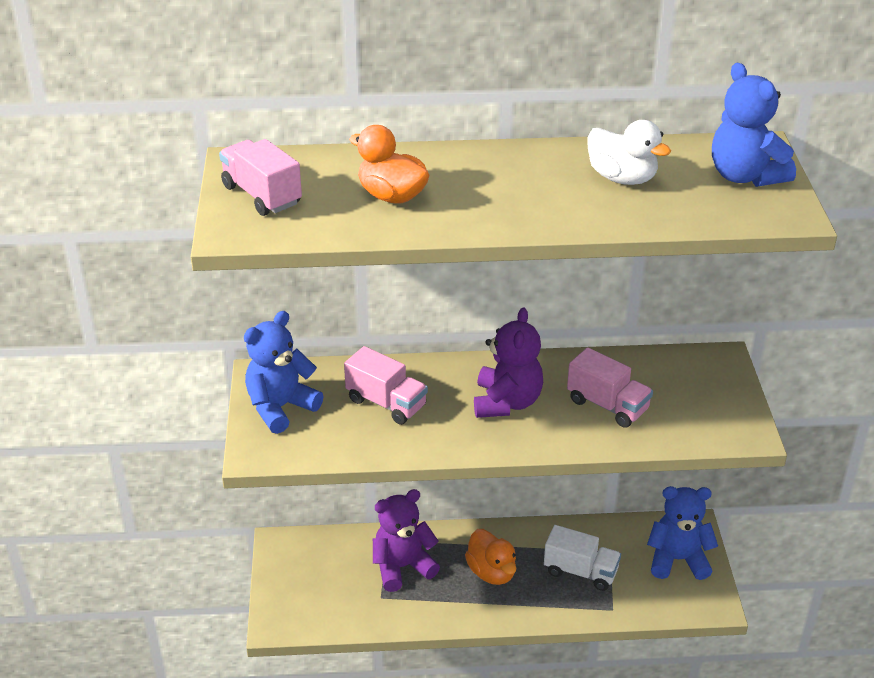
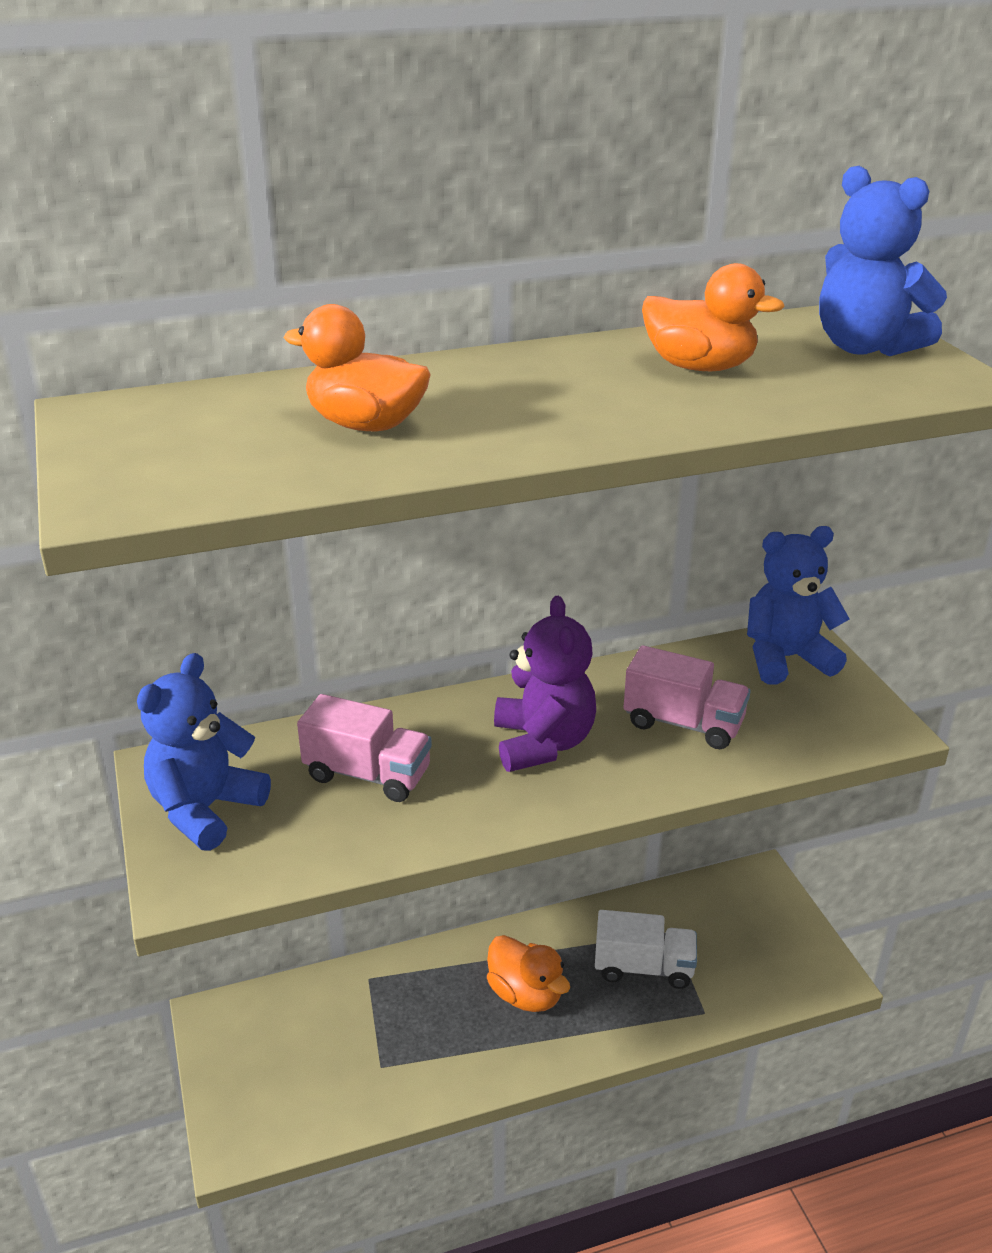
camera: 15 degrees left, 5 degrees down
pink truck [219,139,302,216] -> none
purple teddy bear [373,489,440,592] -> none
white duck [587,120,671,185] -> orange duck [642,263,785,371]
blue teddy bear [647,486,718,580] -> blue teddy bear moved to [747,526,850,685]

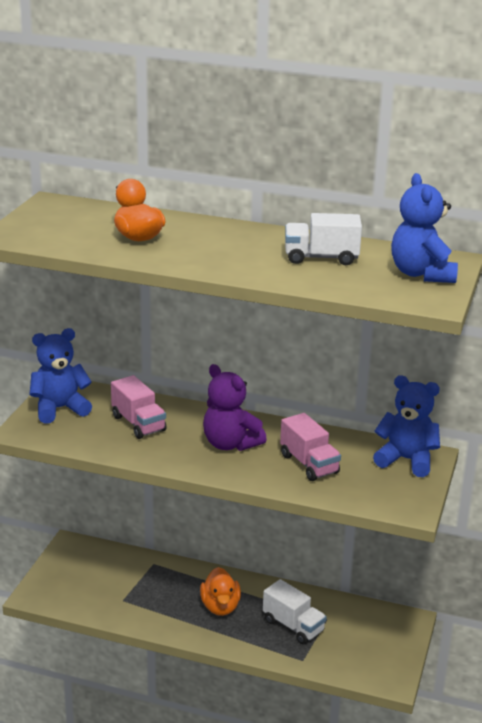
camera: 35 degrees right, 5 degrees down
purple teddy bear [494,596,596,772] -> purple teddy bear turned 105 degrees clockwise [203,364,267,451]
orange duck [642,263,785,371] -> white truck [285,213,362,265]

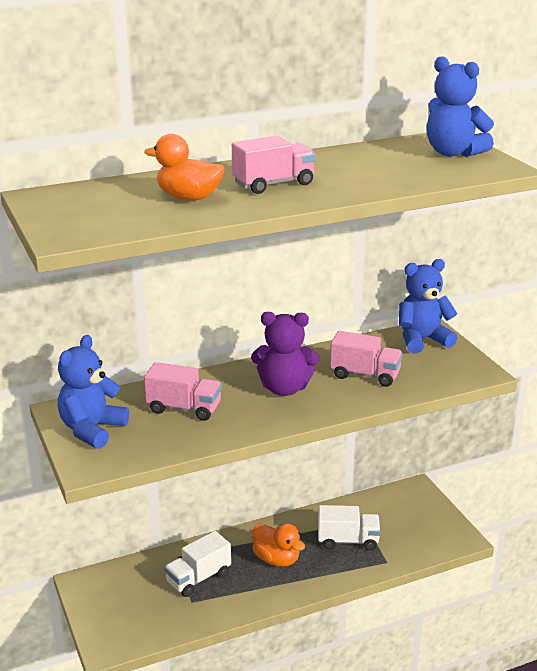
camera: 40 degrees left, 0 degrees up
white truck [285,213,362,265] -> white truck moved to [164,531,231,597]
none -> pink truck [232,135,316,194]

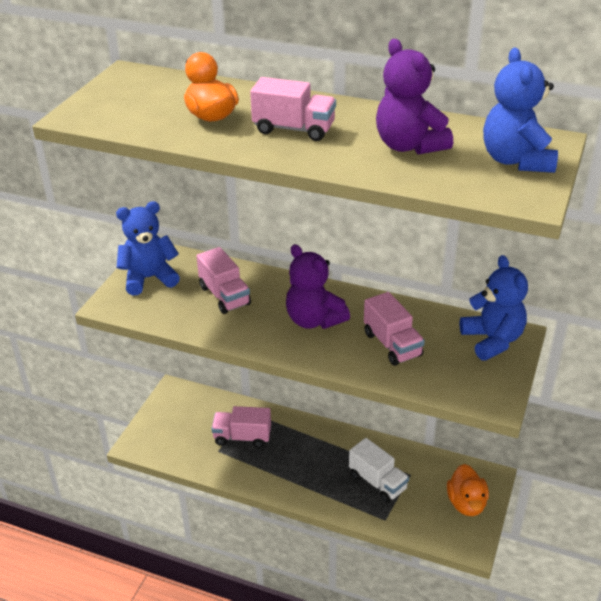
camera: 45 degrees right, 10 degrees up
white truck [164,531,231,597] -> pink truck [211,406,271,448]
orange duck [252,523,305,567] -> orange duck moved to [447,464,489,516]
blue teddy bear [399,259,458,353] -> blue teddy bear turned 45 degrees clockwise [460,255,528,361]
none -> purple teddy bear [376,39,453,154]

